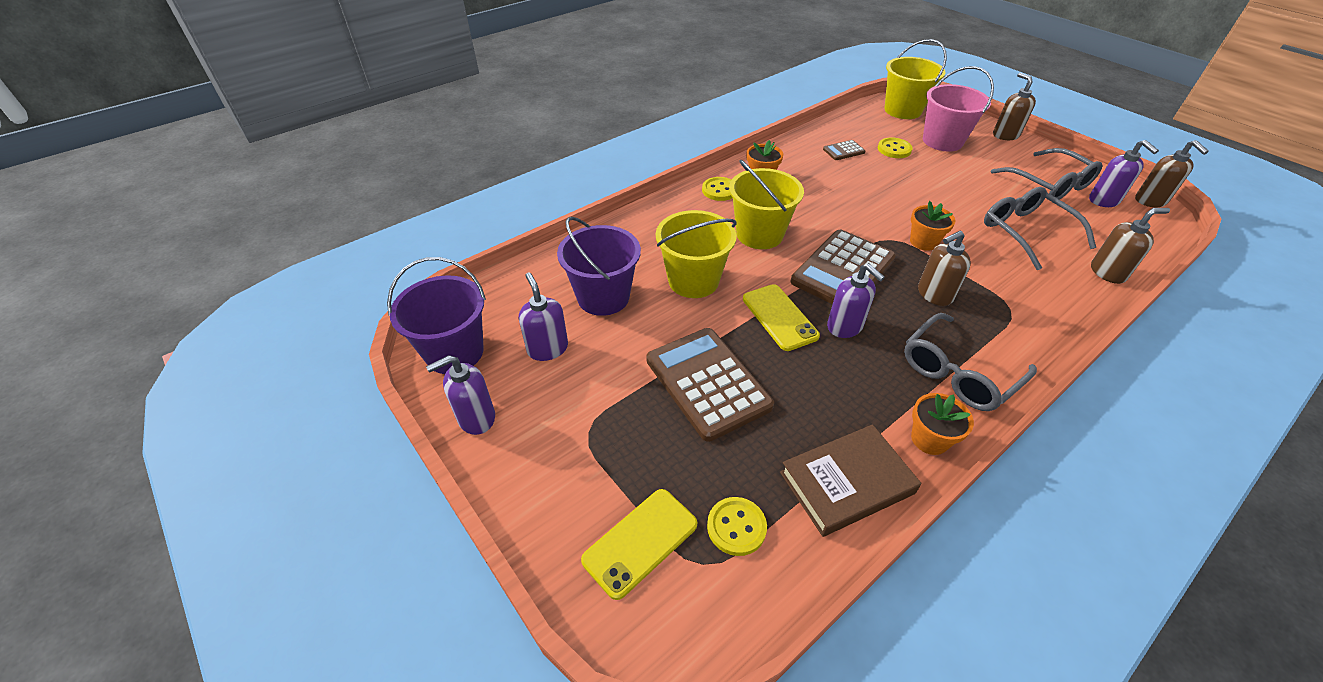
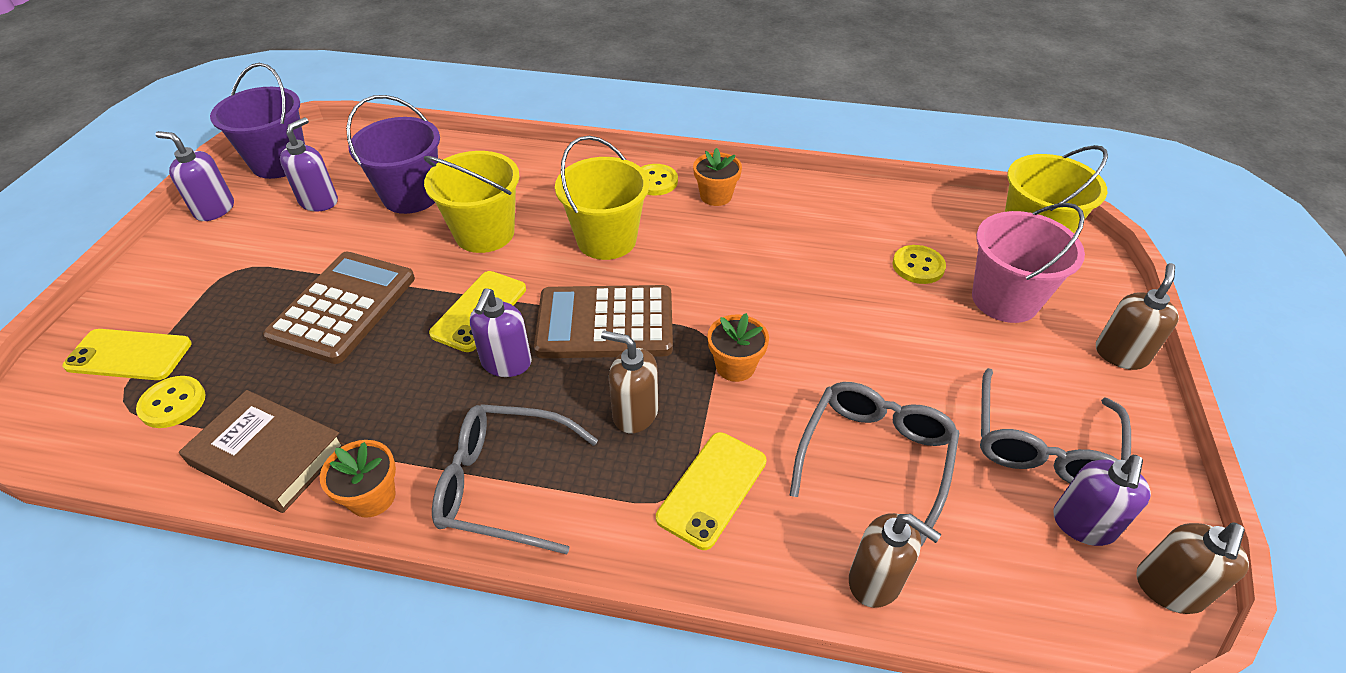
camera: 50 degrees right, 0 degrees up
brown calculator [823,140,865,160] -> none
none -> yellow phone [656,432,766,550]

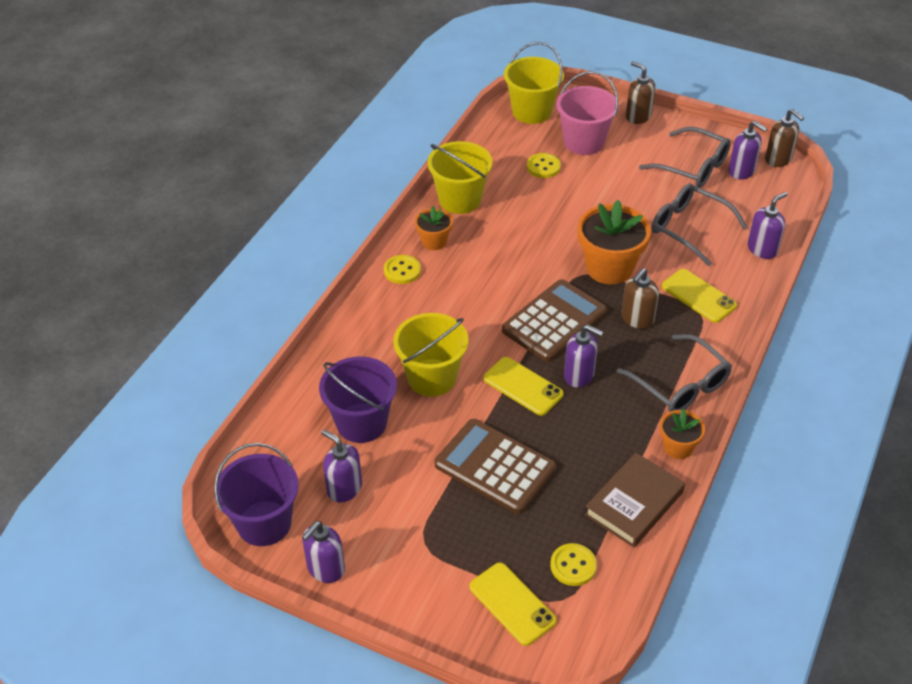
camera: 75 degrees left, 0 degrees up
yellow phone [62,329,192,380] -> yellow phone turned 60 degrees counterclockwise [469,563,557,646]
grey glasses [432,404,598,554] -> grey glasses turned 60 degrees counterclockwise [617,334,732,412]
brown calculator [534,285,673,358] -> brown calculator turned 150 degrees counterclockwise [502,279,607,362]
yellow bucket [555,136,649,260] -> yellow bucket moved to [427,141,492,214]
orange flower pot [707,313,769,382] -> orange flower pot [578,200,651,284], size x1.86
brown soap dispenser [849,513,941,608] -> purple soap dispenser [748,192,788,259]

